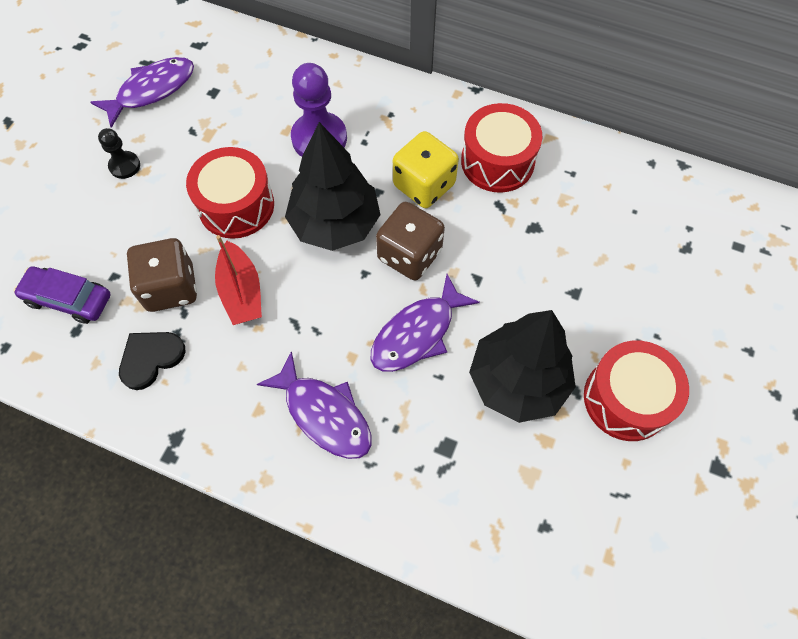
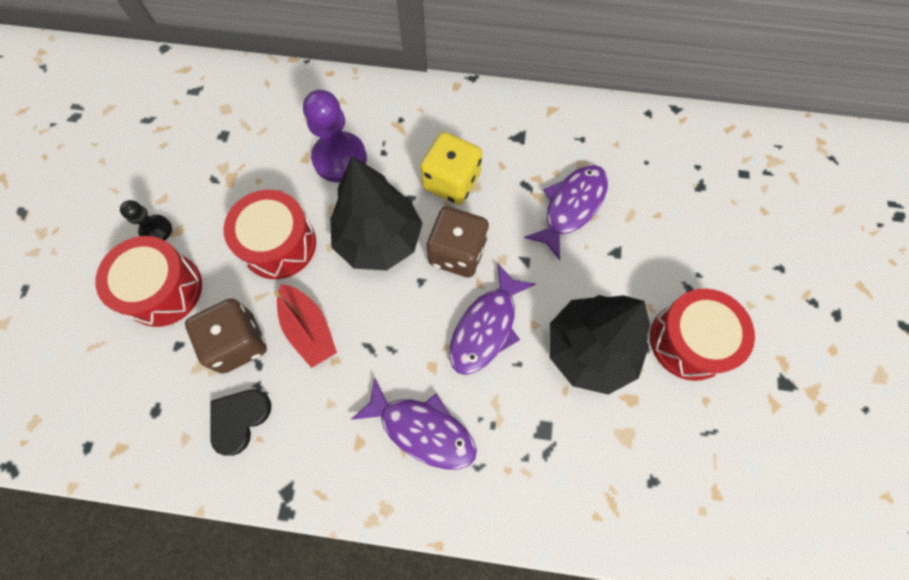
camera: 15 degrees left, 5 degrees up
purple car [13,266,111,324] -> none
purple fish [91,57,194,128] -> purple fish moved to [524,165,608,260]
red drum [461,103,542,193] -> red drum moved to [95,236,202,327]

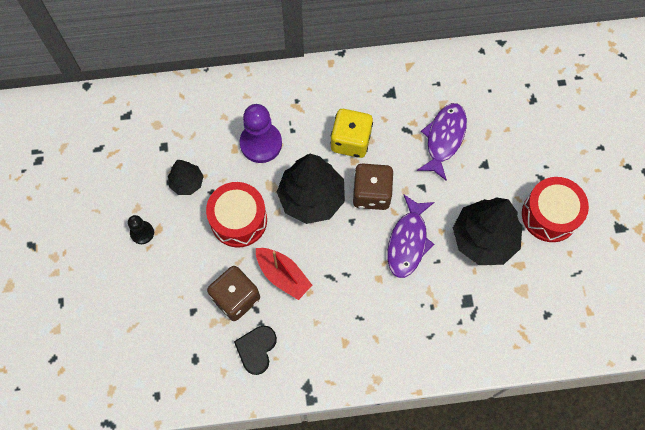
camera: 15 degrees left, 0 degrees up
red drum [95,236,202,327] -> none
purple fish [351,378,477,469] -> none
none -> black tree [168,160,204,195]

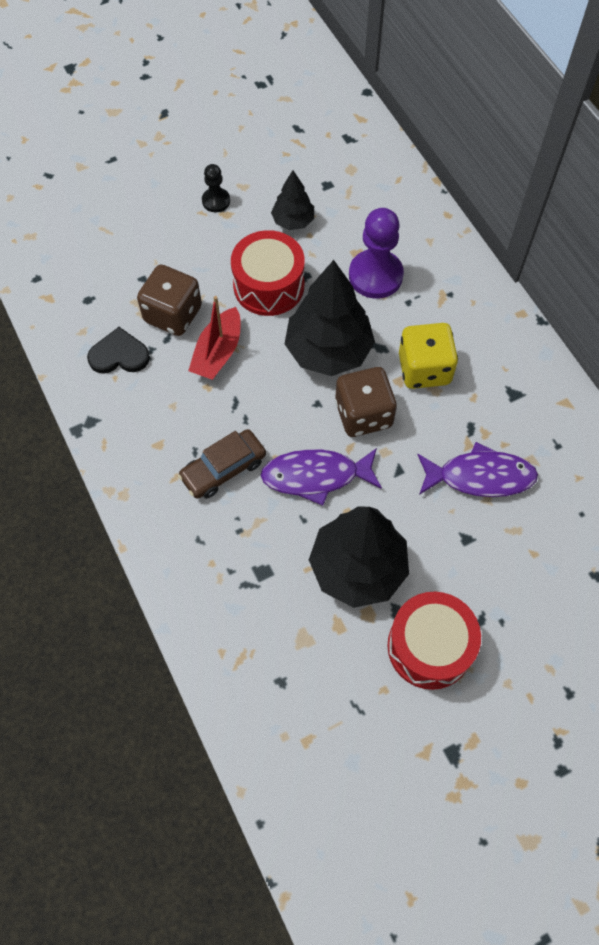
camera: 70 degrees right, 5 degrees down
none -> brown car [178,429,266,499]

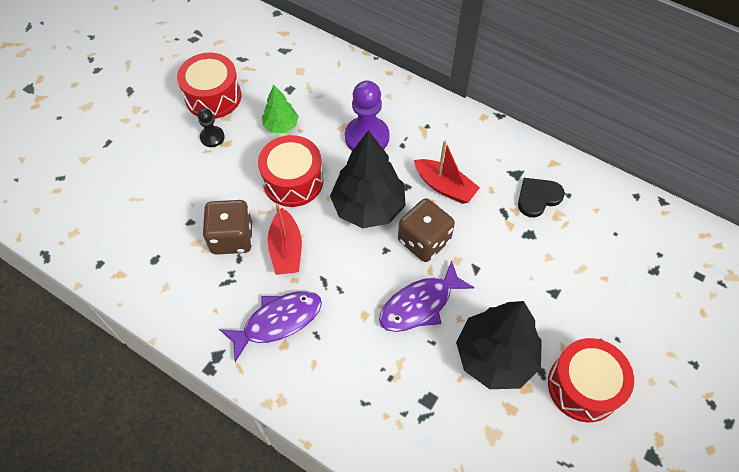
camera: 30 degrees left, 5 degrees down
black heart [87,327,150,374] -> black heart moved to [518,178,565,217]
brown car [178,429,266,499] -> none
black tree [271,170,314,230] -> green tree [262,85,299,133]
yellow dice [399,323,458,389] -> red boat [414,141,480,204]
purple fish [417,442,538,497] -> purple fish moved to [219,291,322,362]
none -> red drum [177,53,241,119]

